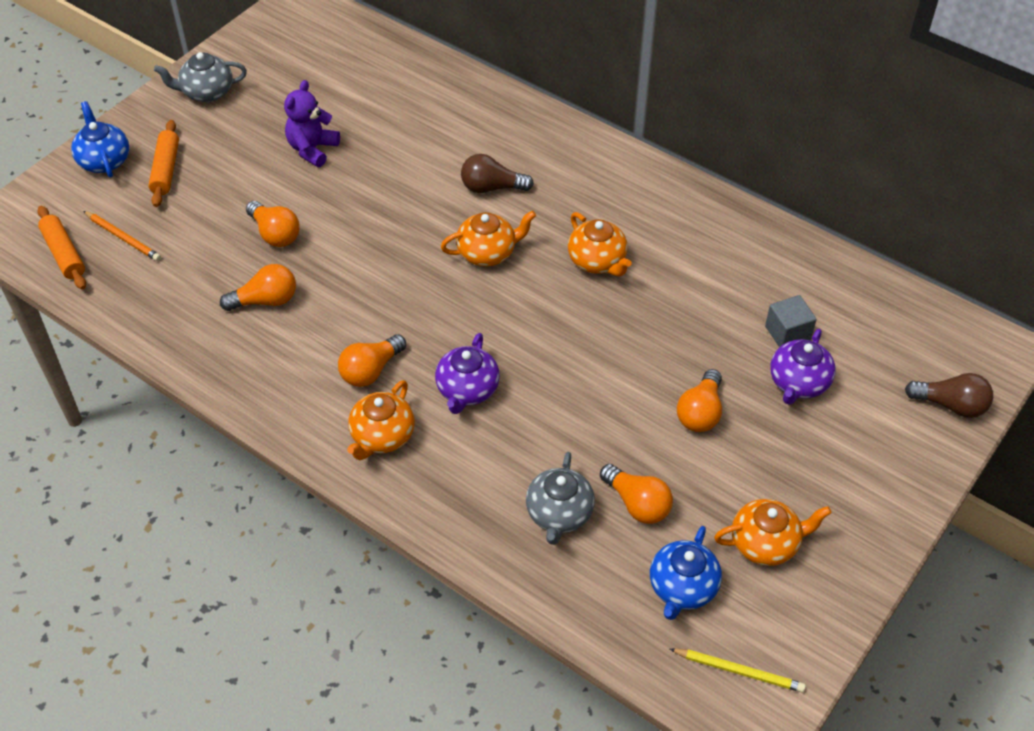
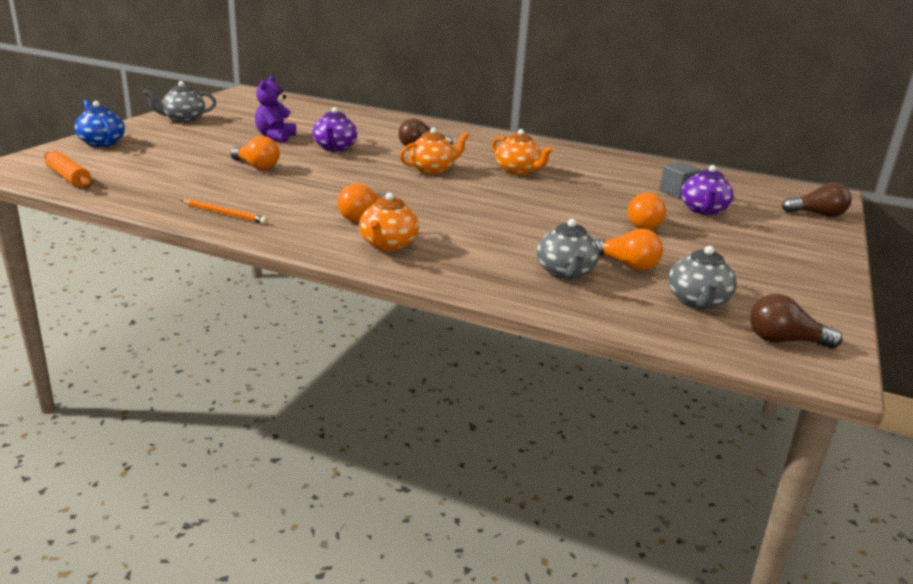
camera: 15 degrees left, 25 degrees down
orange pencil [84,211,161,261] -> orange pencil moved to [180,200,268,224]
orange rolling pin [148,120,179,207] -> none
orange light bulb [220,264,296,311] -> none
purple teapot [435,333,500,414] -> purple teapot moved to [313,107,357,152]
blue teapot [650,526,722,620] -> grey teapot [668,246,737,310]
yellow pencil [670,648,806,693] -> brown light bulb [750,294,843,349]
orange teapot [714,499,832,566] -> none

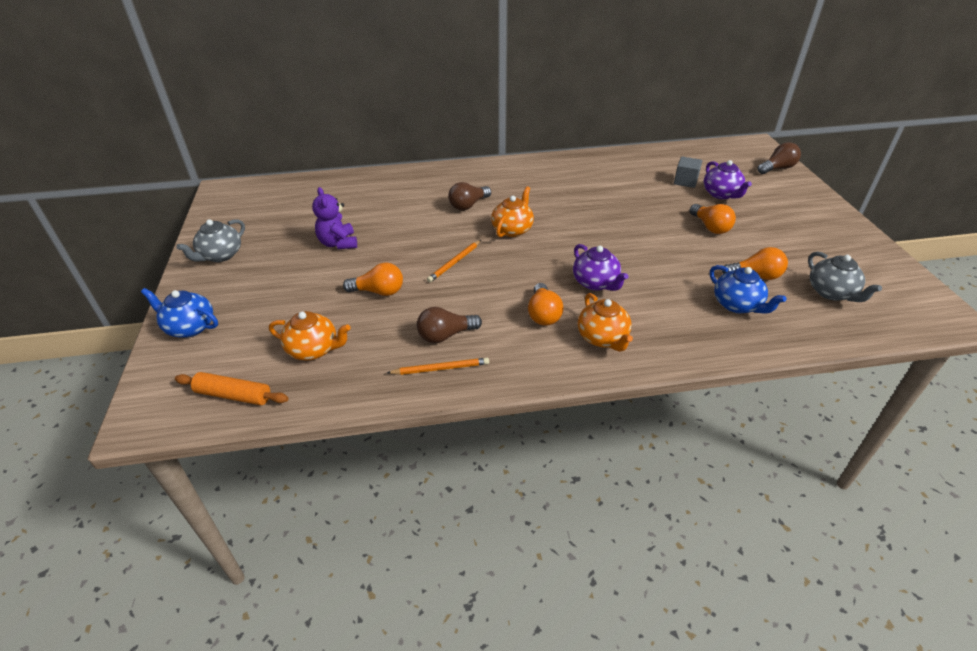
camera: 30 degrees left, 15 degrees up
purple teapot [313,107,357,152] -> purple teapot moved to [573,244,628,291]
orange teapot [492,129,554,175] -> orange teapot moved to [269,311,351,360]
grey teapot [537,219,600,280] -> blue teapot [710,265,786,314]
brown light bulb [750,294,843,349] -> brown light bulb moved to [417,307,482,343]
none -> orange pencil [427,240,481,282]

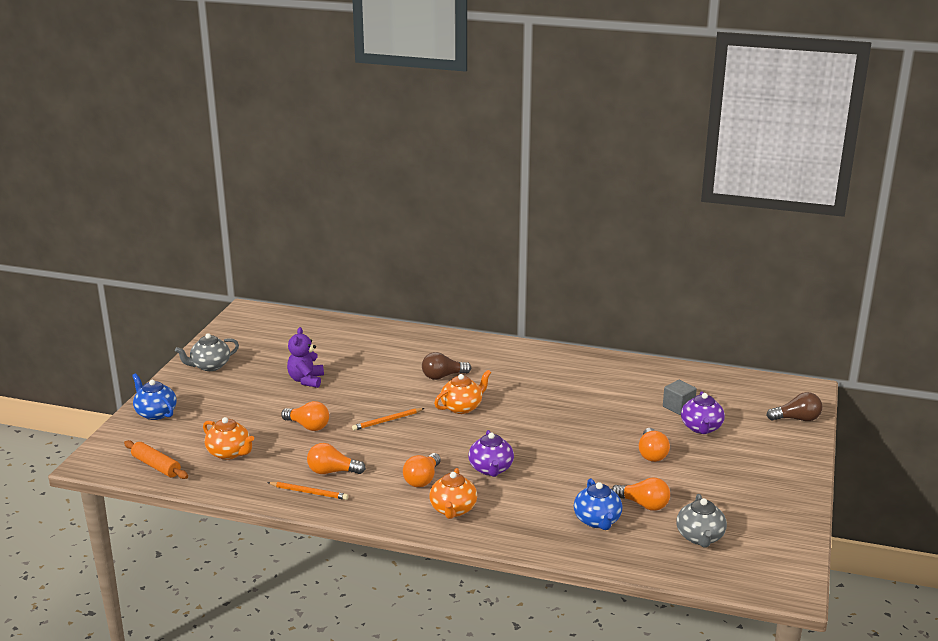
camera: 25 degrees right, 15 degrees down
brown light bulb [417,307,482,343] -> orange light bulb [307,443,366,474]

